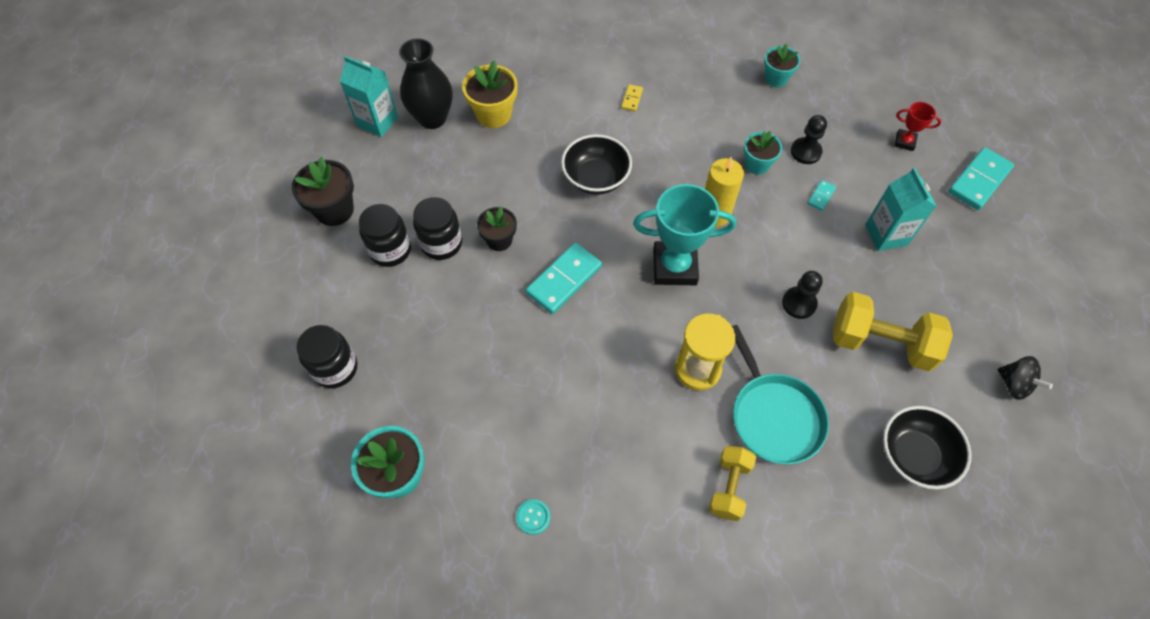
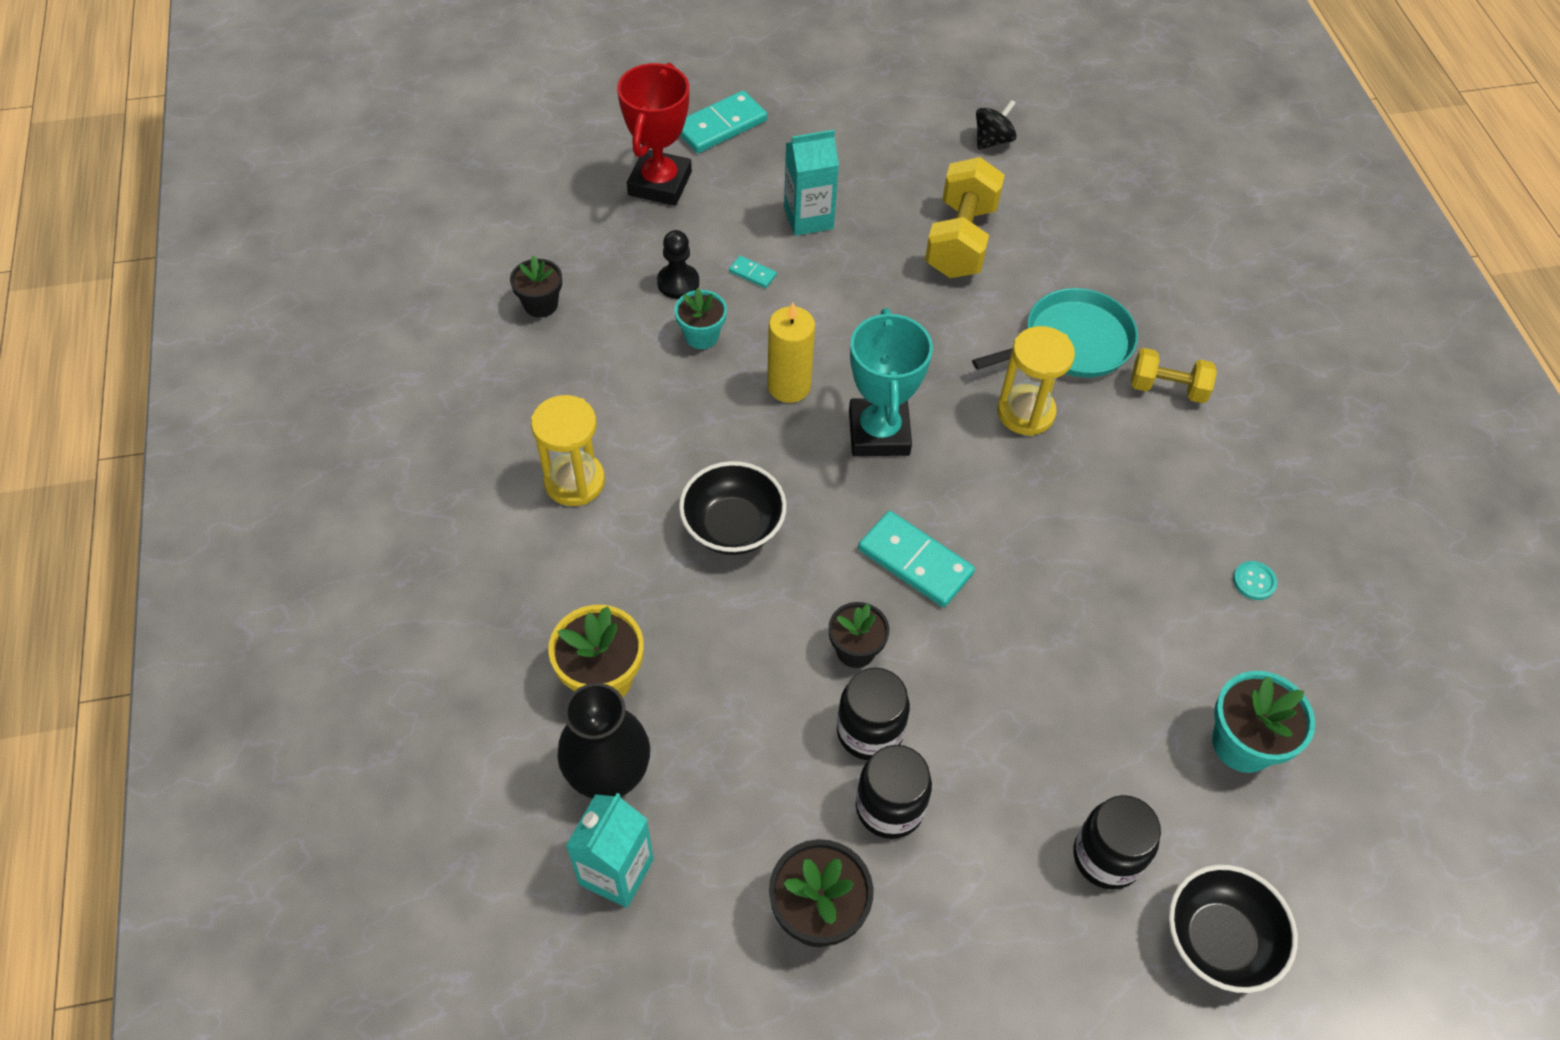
camera: 95 degrees left, 5 degrees down
yellow domino [621,84,643,111] -> yellow hourglass [531,395,605,506]
turquoise flower pot [764,43,800,87] -> black flower pot [510,255,562,318]
black pawn [782,271,823,319] -> none
black bowl [883,406,972,489] -> black bowl moved to [1169,864,1298,993]
red trophy [895,102,941,151] -> red trophy [617,63,692,206], size x2.06
turquoise domino [948,147,1014,210] -> turquoise domino turned 75 degrees counterclockwise [680,91,767,153]

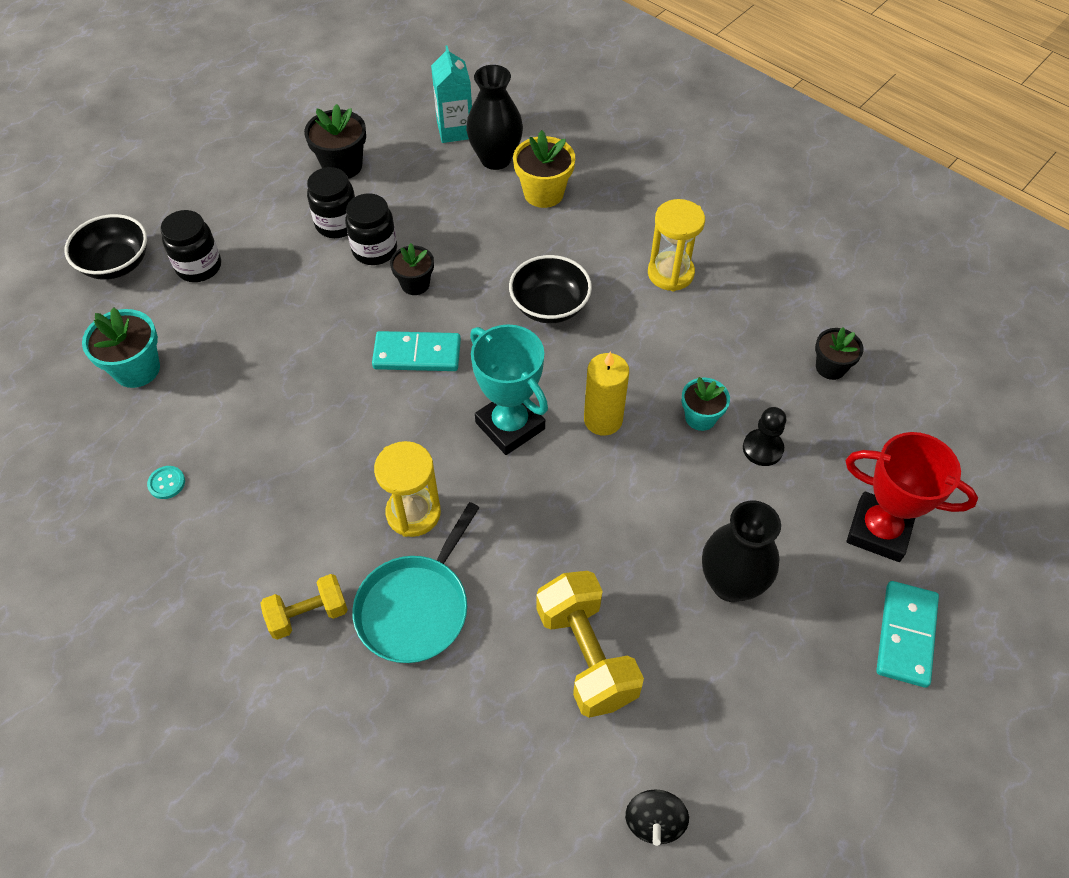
camera: 145 degrees right, 0 degrees up
red trophy [617,63,692,206] -> red trophy turned 45 degrees counterclockwise [846,432,978,562]
turquoise domino [729,256,777,288] -> none
turquoise carton [784,130,839,236] -> black vase [702,501,781,602]

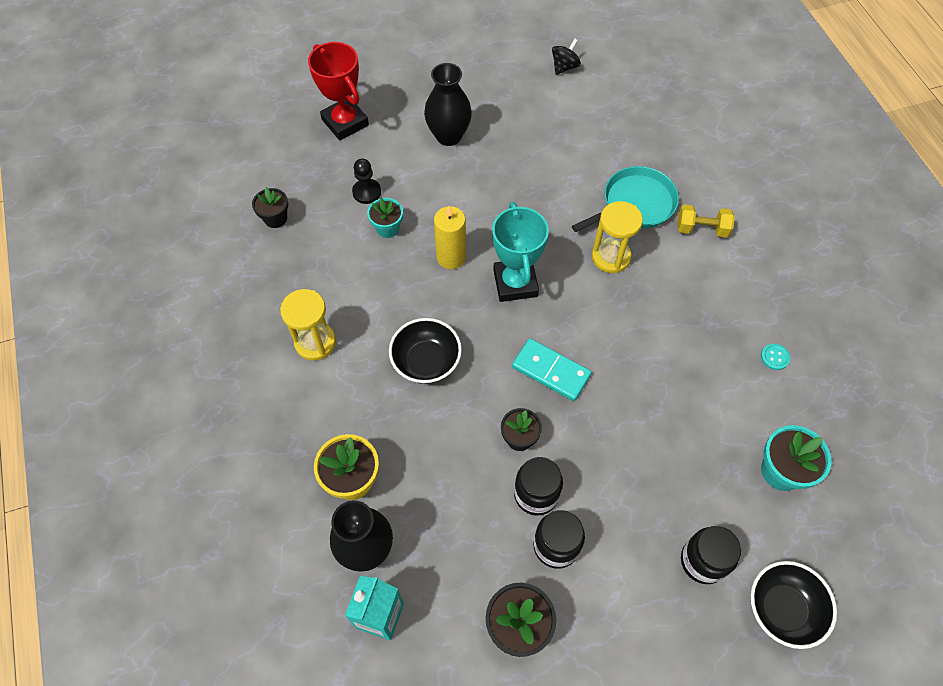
camera: 150 degrees left, 5 degrees up
yellow dumbbell [536,571,644,718] -> none
turquoise domino [876,581,939,688] -> none

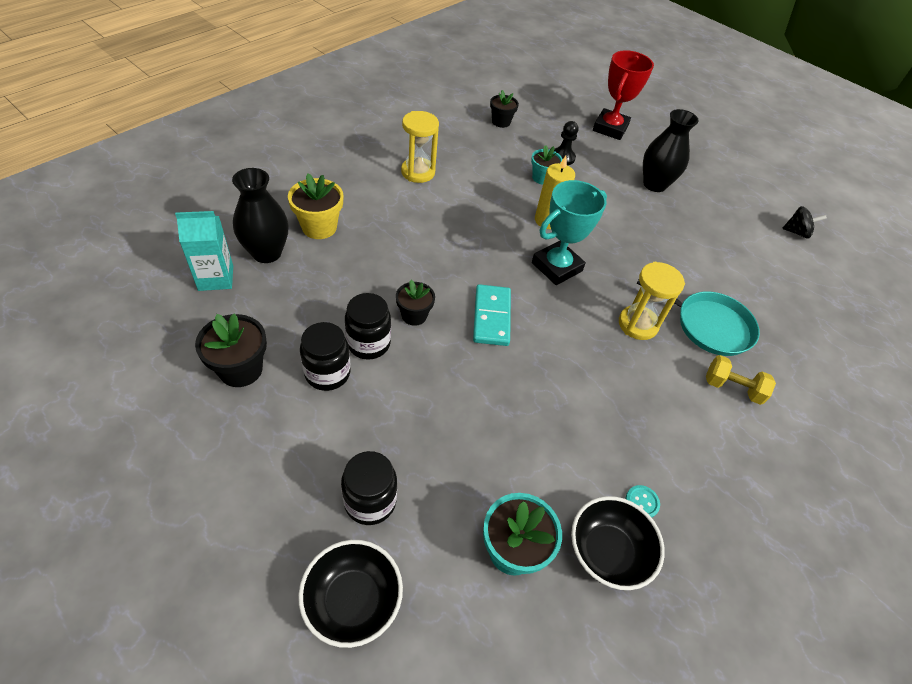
camera: 55 degrees right, 10 degrees down
black bowl [389,318,462,384] -> black bowl moved to [571,496,665,590]
yellow dumbbell [677,204,735,238] -> yellow dumbbell turned 45 degrees counterclockwise [706,355,776,405]

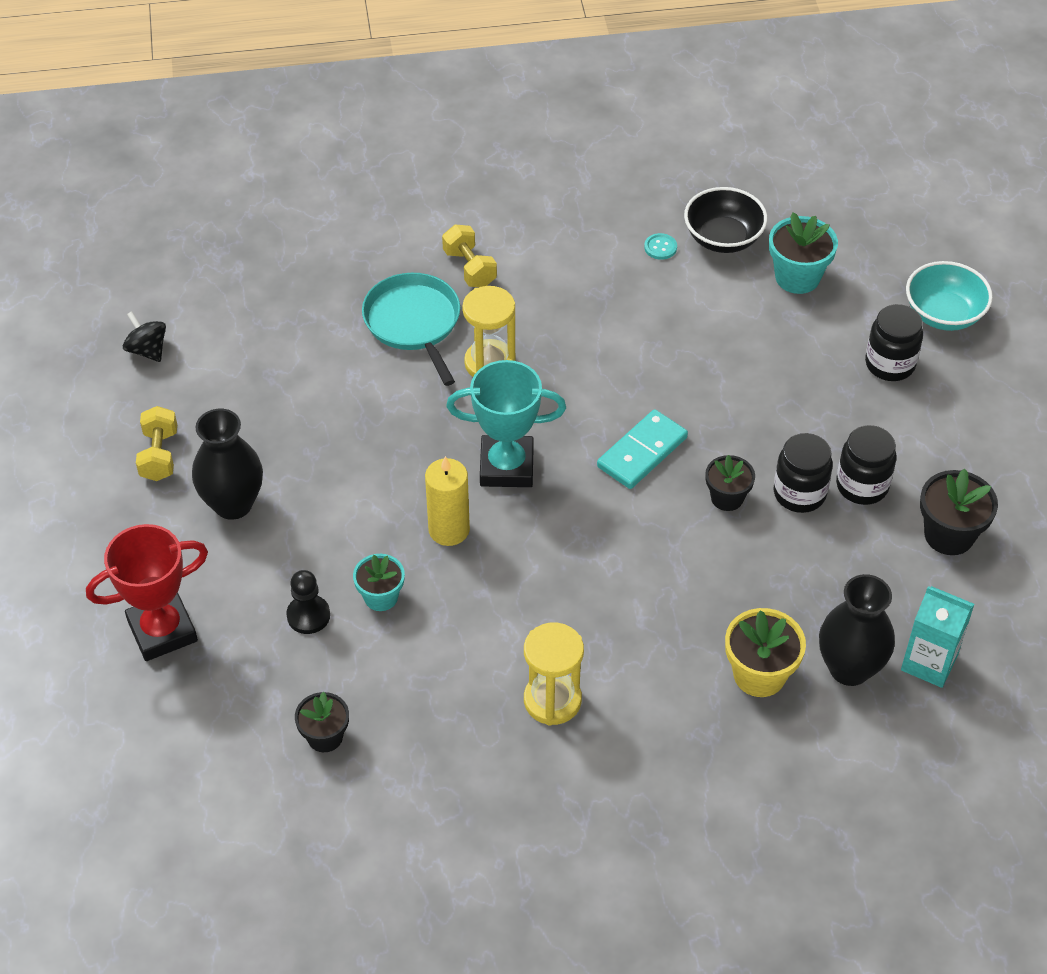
camera: 135 degrees left, 0 degrees up
black bowl [298,540,403,648] -> turquoise bowl [906,261,993,331]
none -> yellow dumbbell [136,406,177,481]

